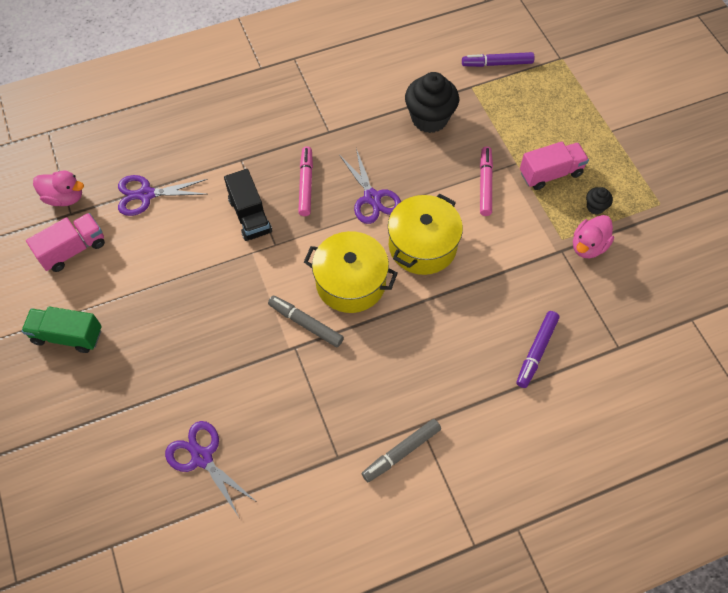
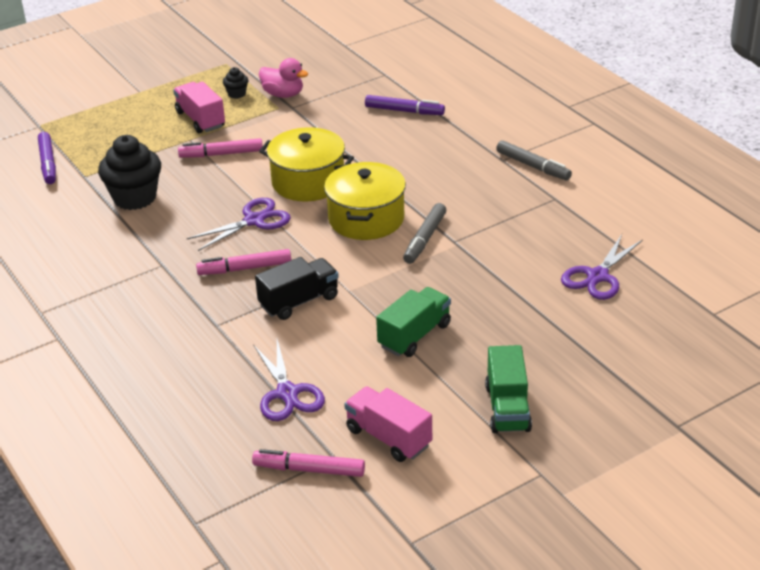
camera: 100 degrees left, 25 degrees down
pink duck [33,170,84,206] -> pink marker [252,449,365,477]
none -> green truck [376,287,451,357]

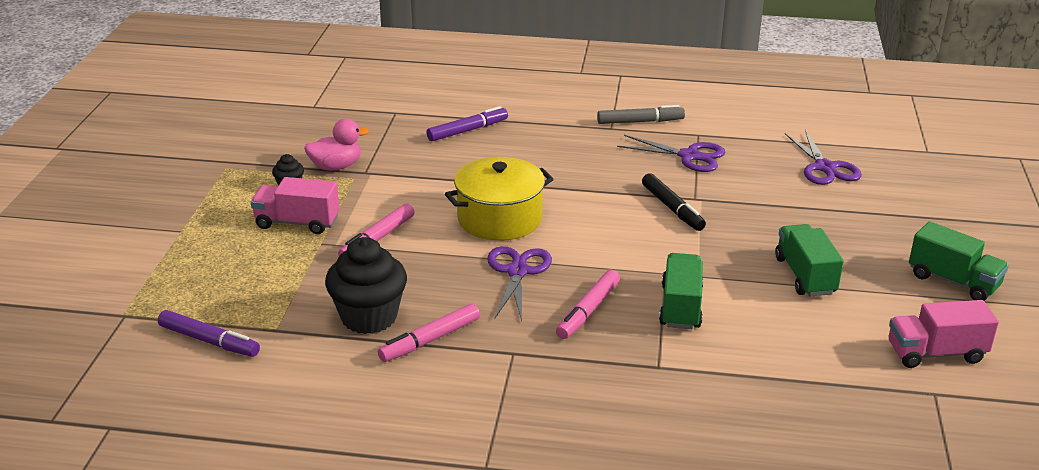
camera: 50 degrees left, 5 degrees down
pink marker [252,449,365,477] -> pink marker moved to [378,304,480,362]
purple scissors [253,340,325,421] -> purple scissors moved to [617,135,725,172]
black truck [255,257,339,320] -> green truck [659,253,703,329]
yellow pot [324,162,406,240] -> none
grey marker [403,203,446,264] -> black marker [642,174,706,231]

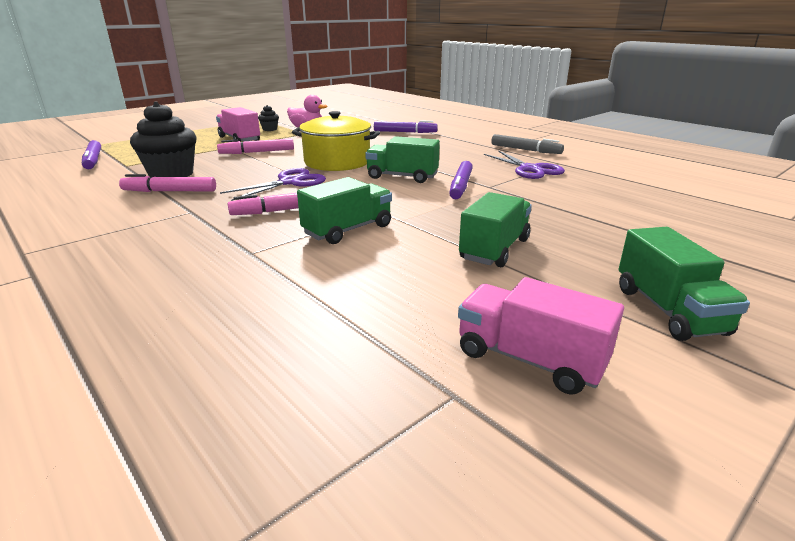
camera: 40 degrees right, 5 degrees down
black marker [642,174,706,231] -> purple marker [449,161,473,199]
purple scissors [785,130,862,185] -> none
none -> green truck [365,136,440,183]

